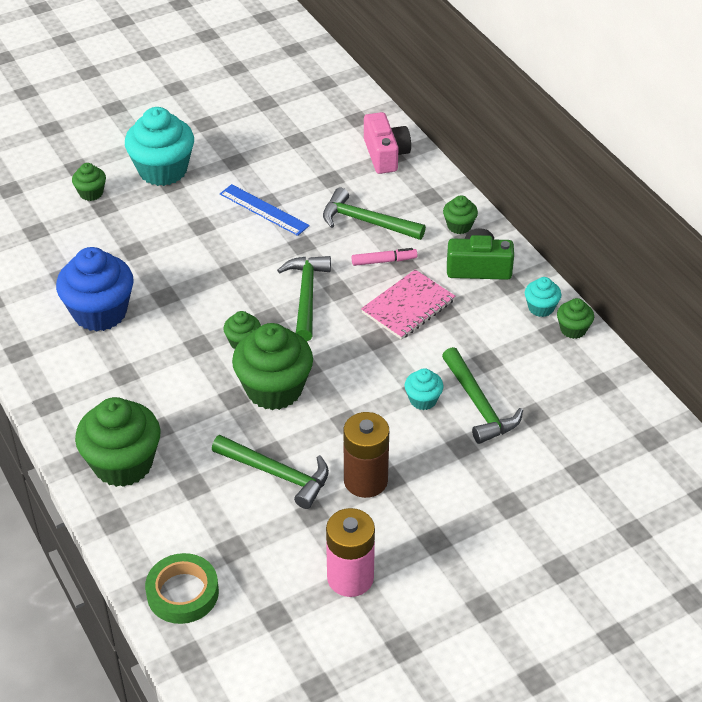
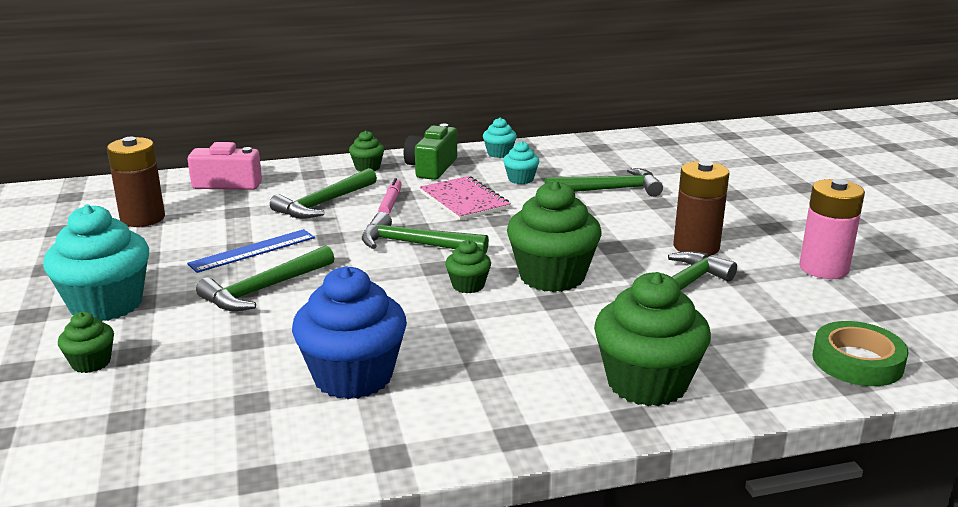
camera: 75 degrees left, 20 degrees down
turquoise cupcake [405,368,444,410] -> turquoise cupcake moved to [503,141,540,184]
green cupcake [557,298,594,339] -> none
none -> brown battery [107,137,165,227]
none -> green hammer [196,245,334,311]

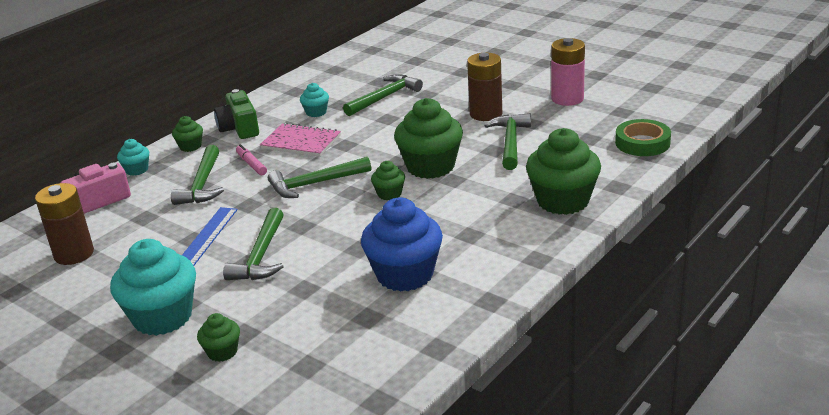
camera: 35 degrees left, 5 degrees up
turquoise cupcake [483,118,517,158] -> turquoise cupcake moved to [117,139,149,176]

